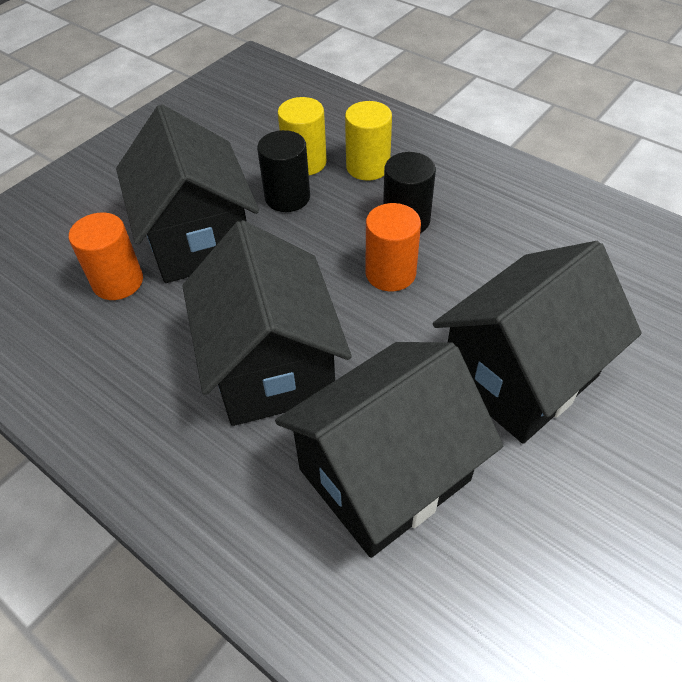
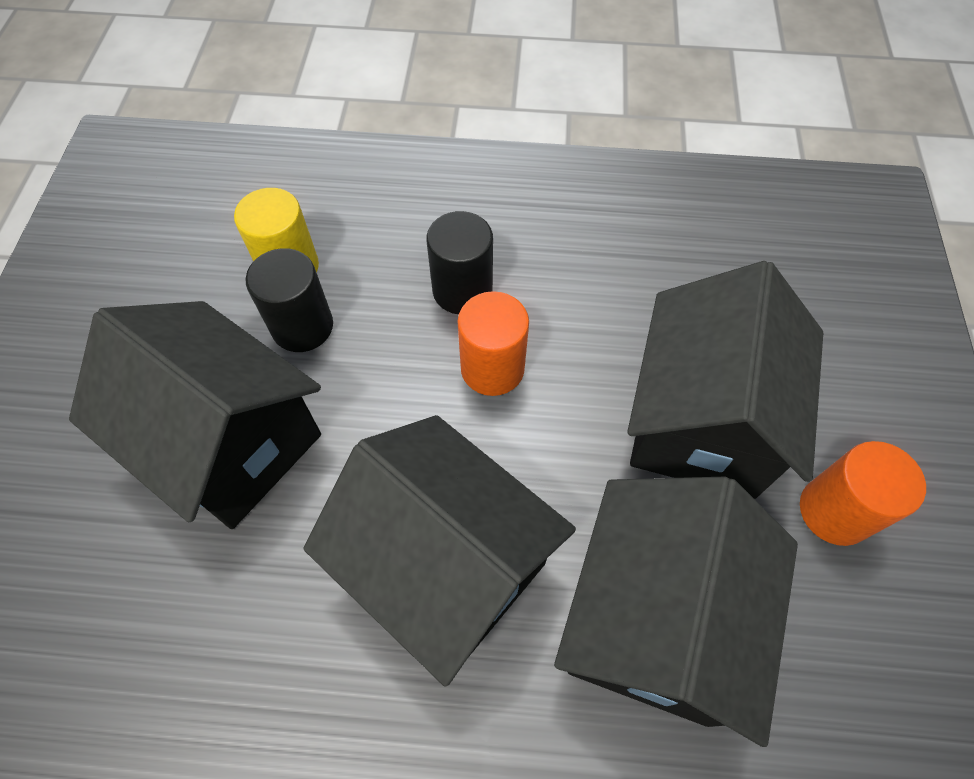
camera: 35 degrees left, 10 degrees up
orange cylinder [69,213,143,300] -> orange cylinder moved to [800,441,926,546]
yellow cylinder [345,101,392,181] -> none

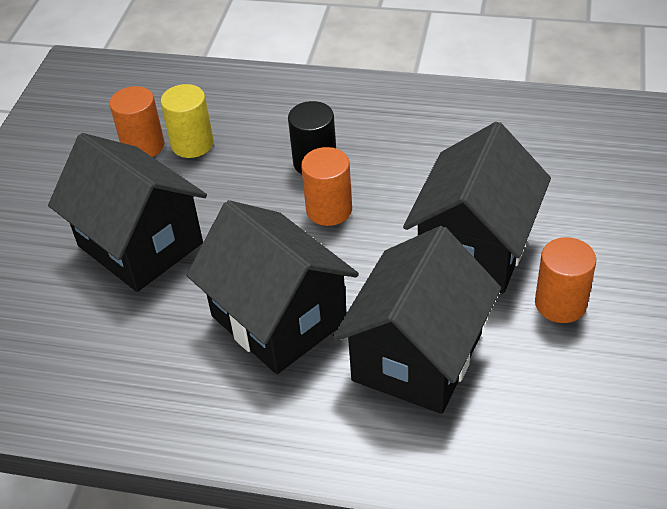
camera: 10 degrees right, 15 degrees down
black cylinder [246,248,333,352] -> none
none -> orange cylinder [109,86,164,157]

